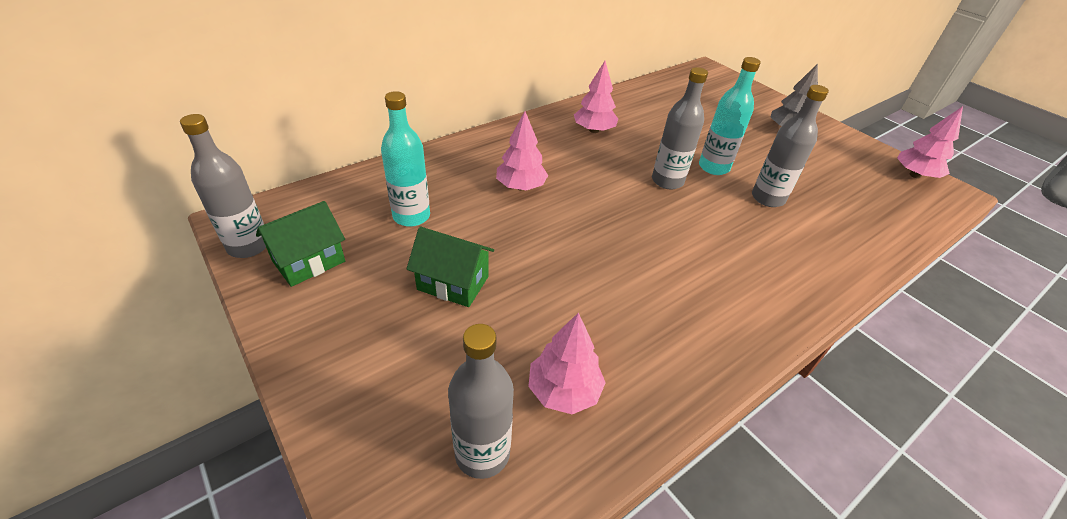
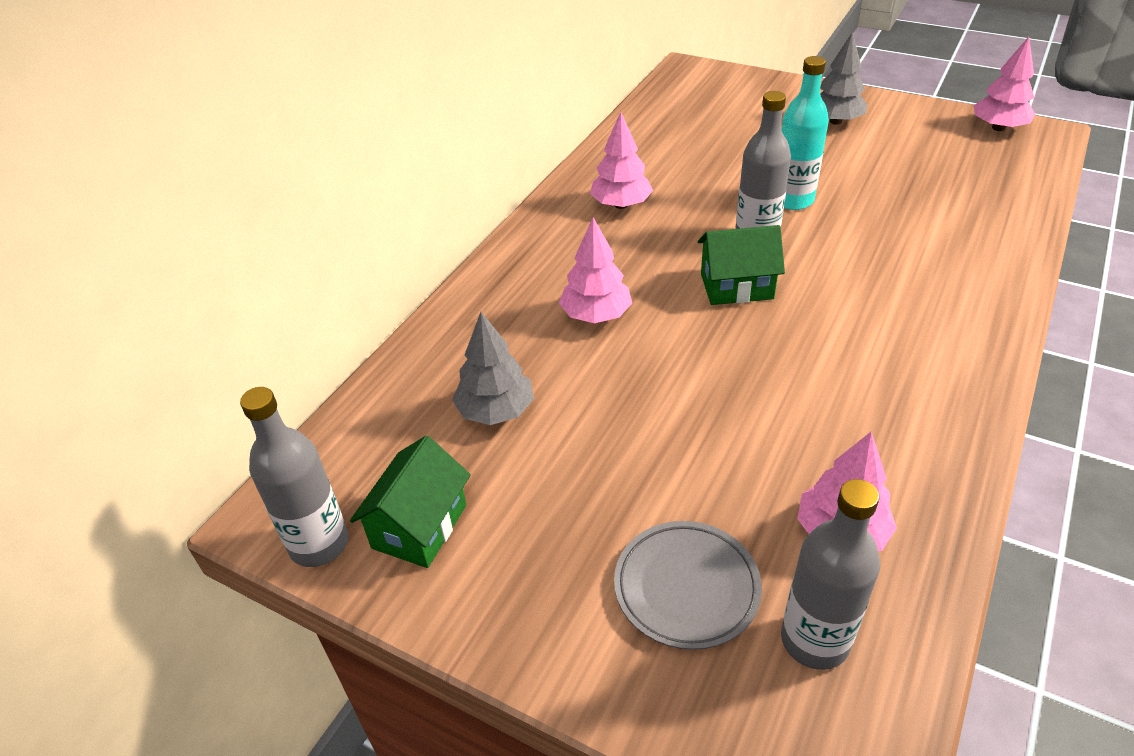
camera: 20 degrees left, 0 degrees up
turquoise bottle [381,91,430,227] -> grey tree [452,312,534,425]
green house [406,227,494,307] -> green house moved to [698,225,785,305]
grey bottle [752,85,829,207] -> none
none -> grey plate [614,521,762,650]

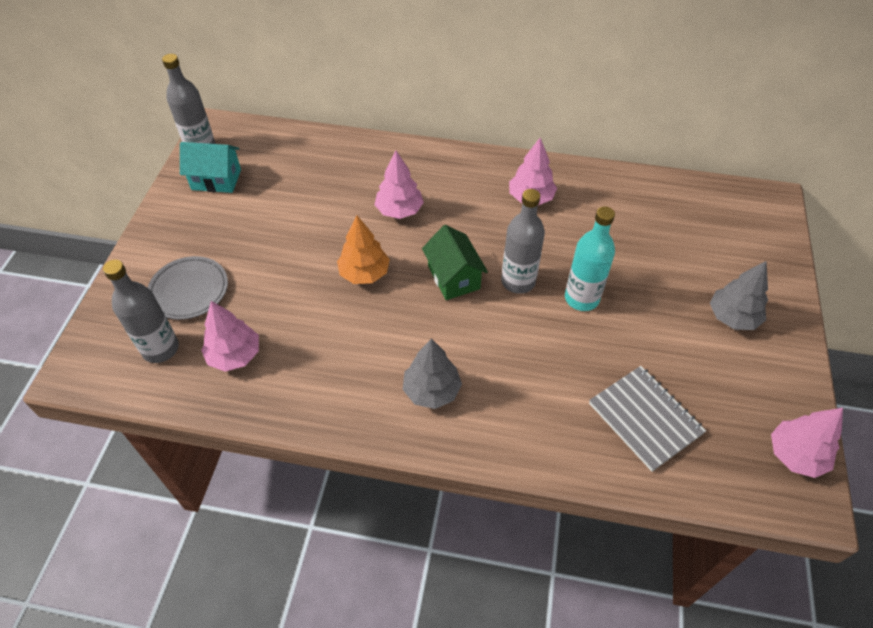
camera: 70 degrees right, 10 degrees up
green house [350,436,471,568] -> turquoise house [180,142,241,193]
grey tree [452,312,534,425] -> grey tree moved to [403,338,462,409]
none -> orange tree [337,216,390,284]
none -> grey notebook [589,366,706,472]

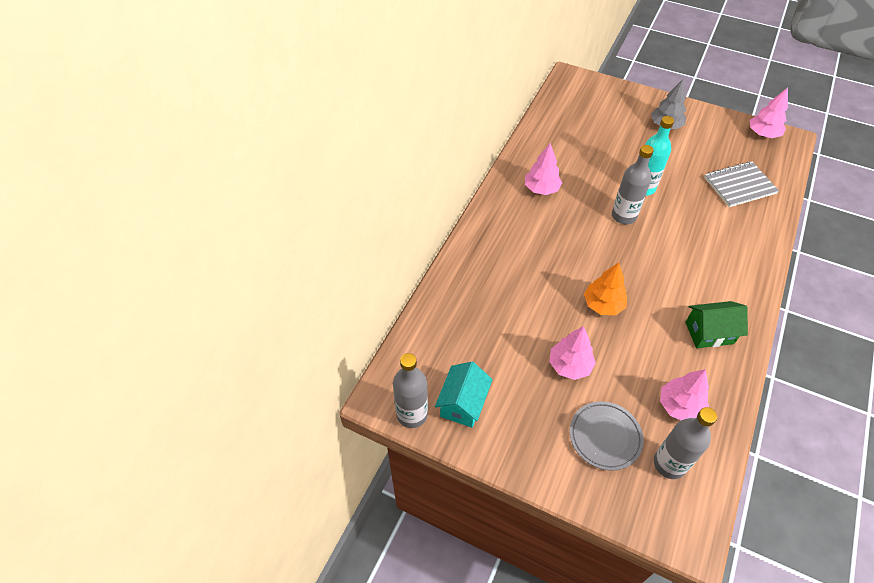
camera: 75 degrees left, 0 degrees up
pink tree [374,151,424,219] -> pink tree moved to [550,326,596,380]
grey tree [403,338,462,409] -> none
green house [422,225,488,300] -> green house moved to [685,301,748,348]

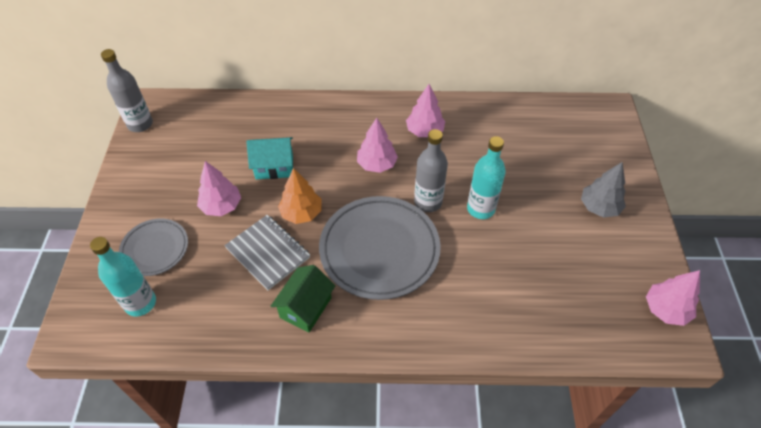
camera: 65 degrees right, 0 degrees up
turquoise house [435,362,493,428] -> turquoise house moved to [246,137,293,179]
grey bottle [654,407,717,479] -> turquoise bottle [90,237,156,317]
pink tree [660,369,709,420] -> pink tree moved to [357,118,398,173]
green house [685,301,748,348] -> green house turned 60 degrees clockwise [271,265,335,332]
grey notebook [704,161,779,207] -> grey notebook moved to [224,215,310,290]
none -> grey plate [319,196,441,300]

